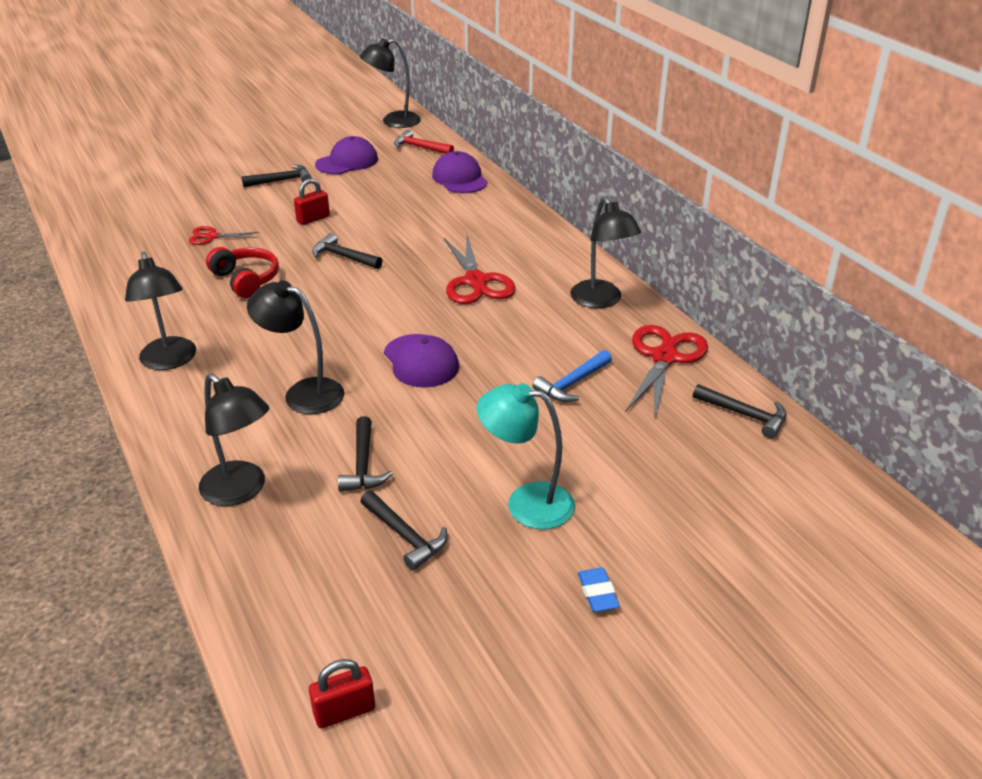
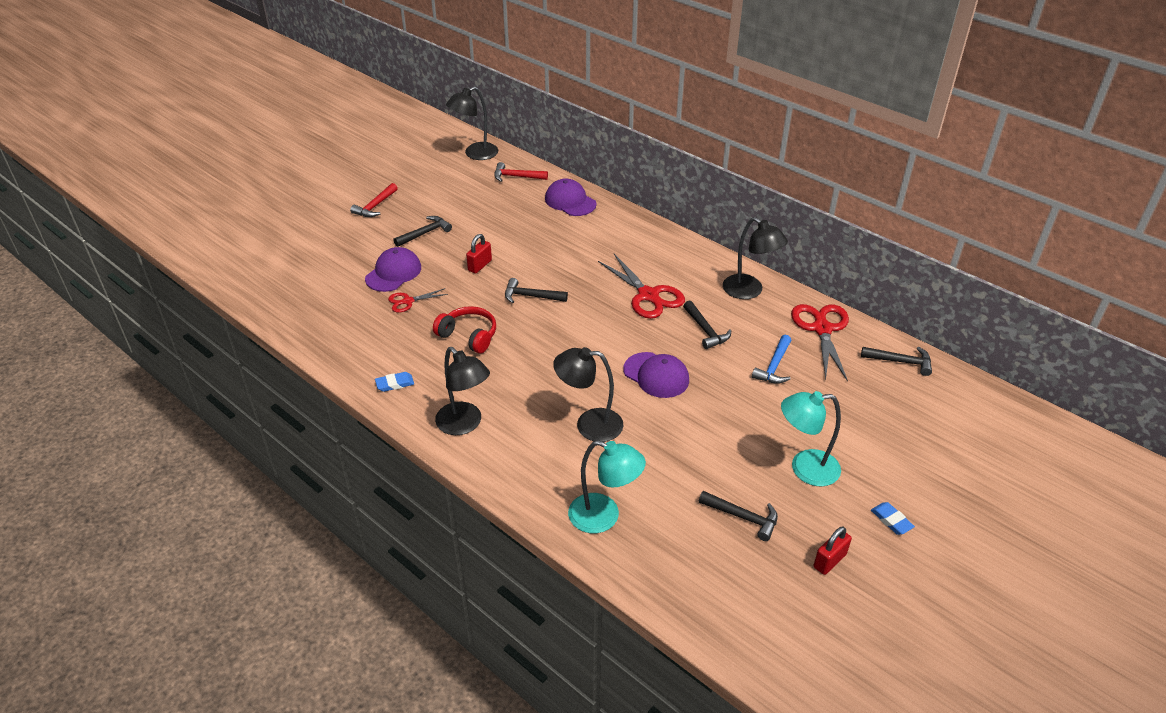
camera: 20 degrees left, 5 degrees up
black lamp [199,373,269,506] -> turquoise lamp [568,440,646,533]
red padlock [309,659,375,728] -> red padlock moved to [814,527,852,575]
purple cap [315,136,378,174] -> purple cap moved to [365,247,421,292]
black hammer [338,416,393,492] -> black hammer moved to [683,300,731,349]
none -> red hammer [350,183,398,217]
none -> blue eraser [375,372,414,392]

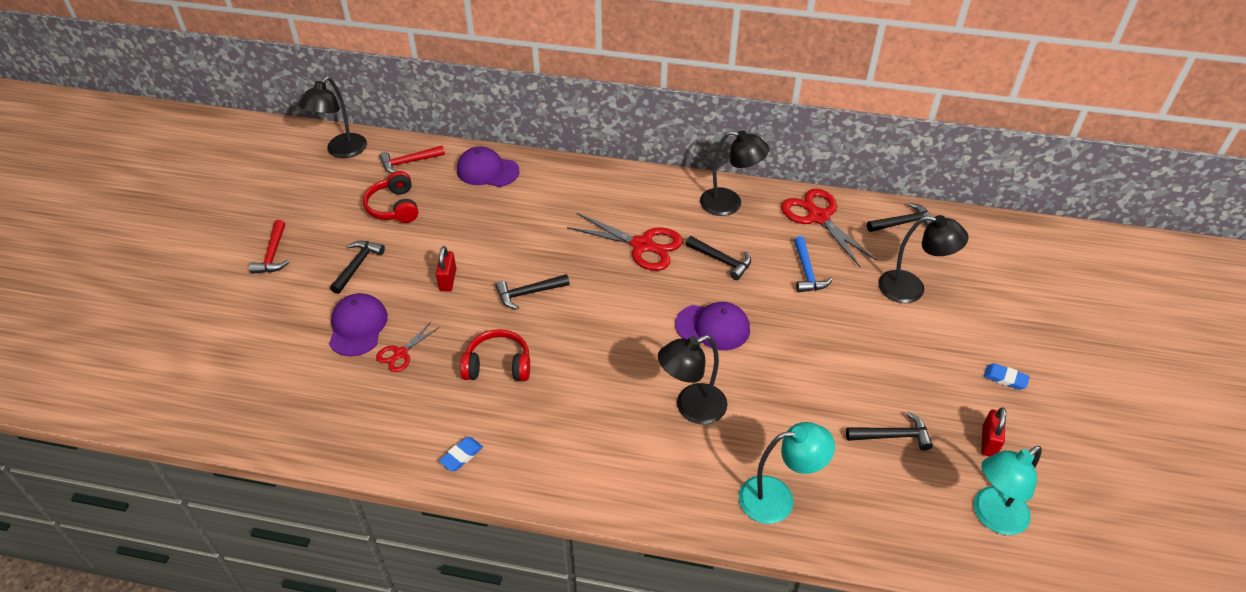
camera: 30 degrees left, 5 degrees up
black lamp [435,347,490,435] -> black lamp moved to [878,215,969,303]
turquoise lamp [781,391,841,486] -> turquoise lamp moved to [974,446,1042,535]
none -> red headphones [363,171,418,223]

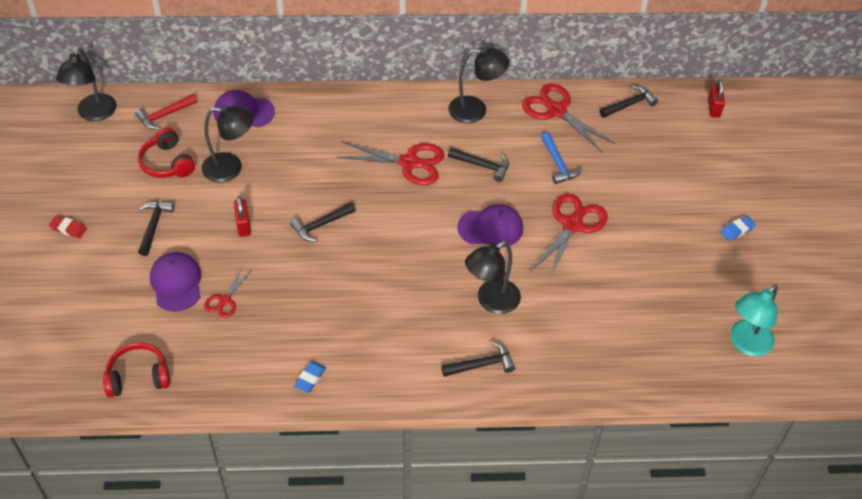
camera: 15 degrees left, 5 degrees up
red hammer [249,220,289,274] -> red eraser [49,215,87,238]
red headphones [460,329,530,381] -> red headphones moved to [103,342,170,398]
turquoise lamp [739,422,835,524] -> none
black hammer [846,412,933,451] -> black hammer moved to [441,341,515,377]
black lamp [878,215,969,303] -> black lamp moved to [202,105,254,182]
red padlock [981,407,1006,457] -> red padlock moved to [708,79,725,118]
blue eraser [984,363,1030,390] -> blue eraser turned 45 degrees counterclockwise [720,216,756,241]
none -> red scissors [530,194,608,281]

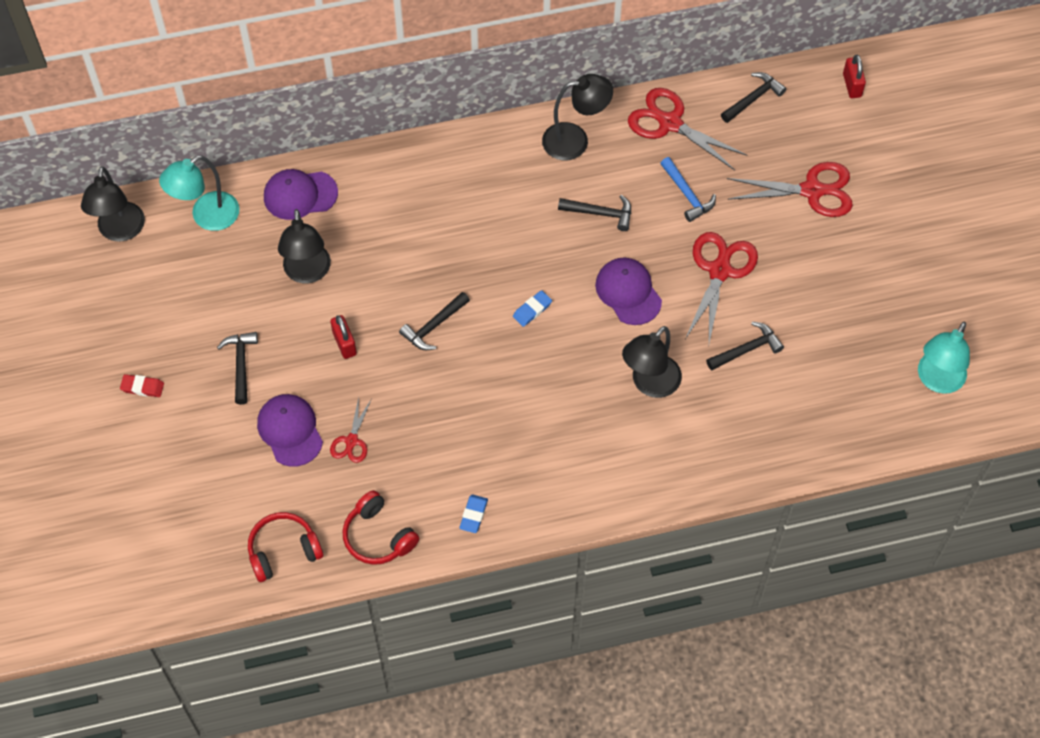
camera: 10 degrees left, 10 degrees up
red hammer [135,94,197,130] -> turquoise lamp [159,155,239,231]
red headphones [138,127,195,178] -> red headphones moved to [343,490,419,565]
black lamp [202,105,254,182] -> black lamp turned 90 degrees clockwise [278,209,331,283]
red scissors [337,141,445,185] -> red scissors moved to [727,162,853,217]
black hammer [441,341,515,377] -> black hammer moved to [706,322,784,371]
purple cap [457,204,523,247] -> purple cap turned 105 degrees counterclockwise [595,257,662,325]
blue eraser [720,216,756,241] -> blue eraser moved to [513,290,552,327]

